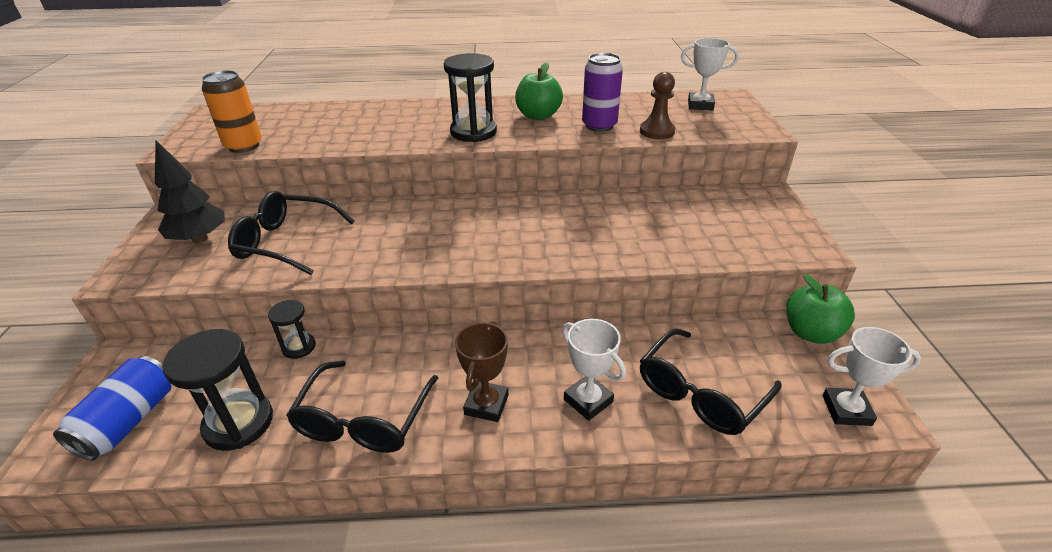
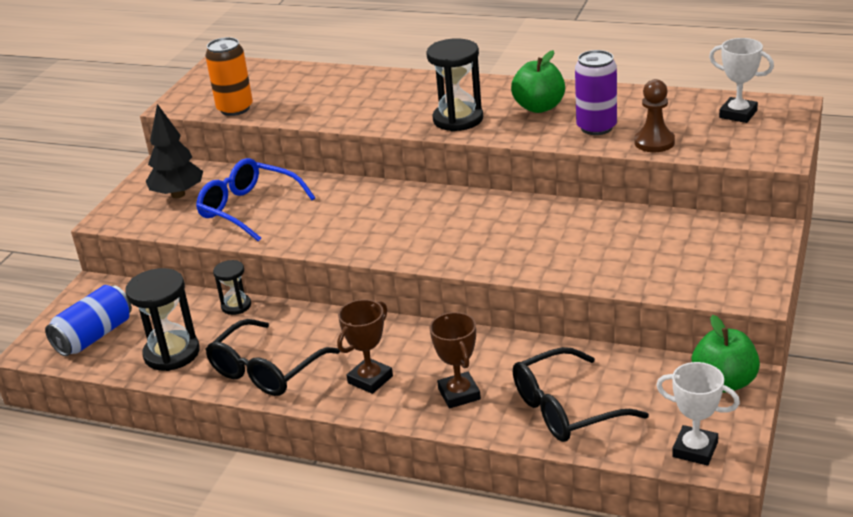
camera: 25 degrees right, 5 degrees down
black glasses [228,191,355,275] -> blue glasses [196,158,315,242]
white trophy [562,319,626,421] -> brown trophy [430,312,481,408]

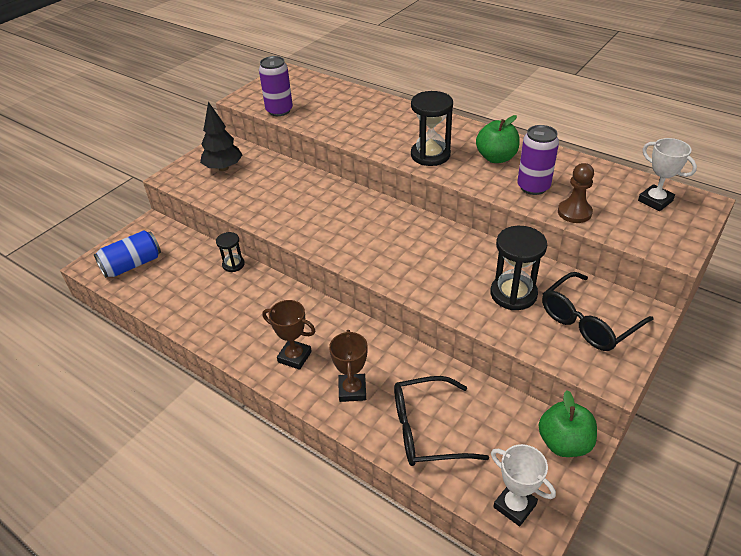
camera: 15 degrees right, 10 degrees up
black hourglass [125,268,200,371] -> black hourglass moved to [491,226,547,310]
blue glasses [196,158,315,242] -> none
orange can [205,37,253,116] -> purple can [259,56,293,116]
black glasses [205,319,340,396] -> black glasses moved to [542,272,654,351]
brown trophy [337,299,393,394] -> brown trophy turned 60 degrees clockwise [262,300,315,370]

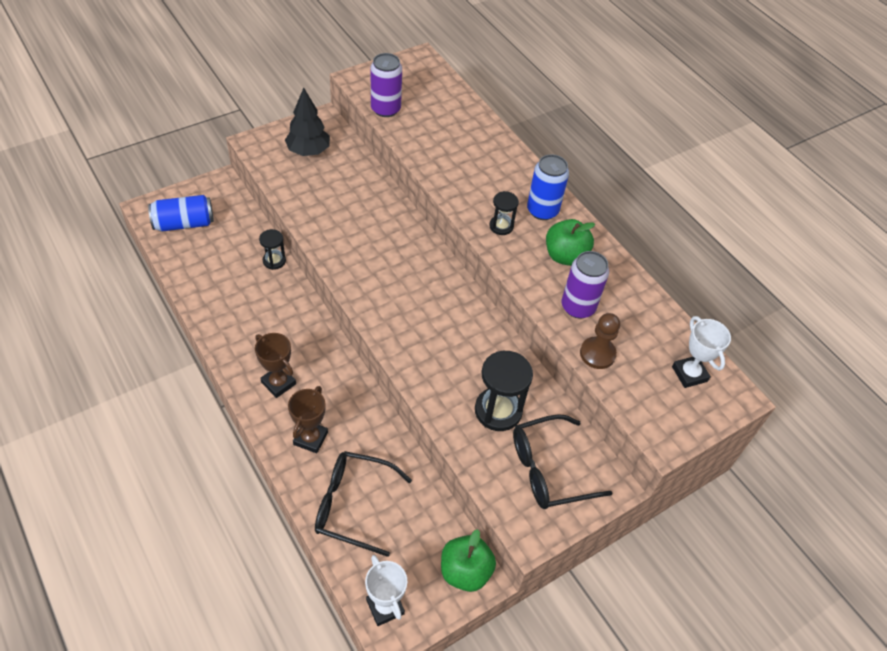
camera: 15 degrees right, 10 degrees up
black hourglass [411,91,453,166] -> black hourglass [489,191,519,235], size x0.56
none -> blue can [527,154,569,220]

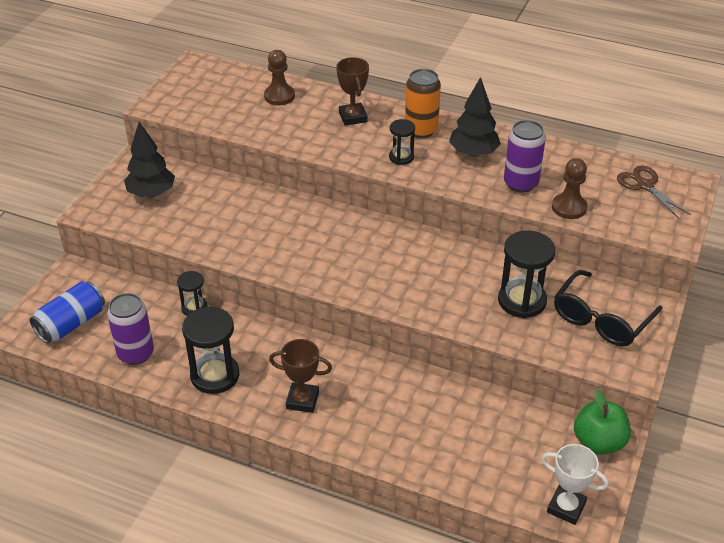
camera: 30 degrees left, 10 degrees down
brown trophy [288,386,328,453] -> brown trophy moved to [336,57,369,126]
black glasses [315,451,412,557] -> none
purple can [371,53,402,117] -> purple can moved to [107,293,154,365]
blue can [527,154,569,220] -> orange can [405,69,441,138]
green apple [546,219,595,266] -> black tree [449,77,501,157]
white trophy [672,316,731,388] -> brown scissors [617,166,691,219]
none -> black hourglass [182,306,239,394]
none -> brown pawn [264,50,295,105]

